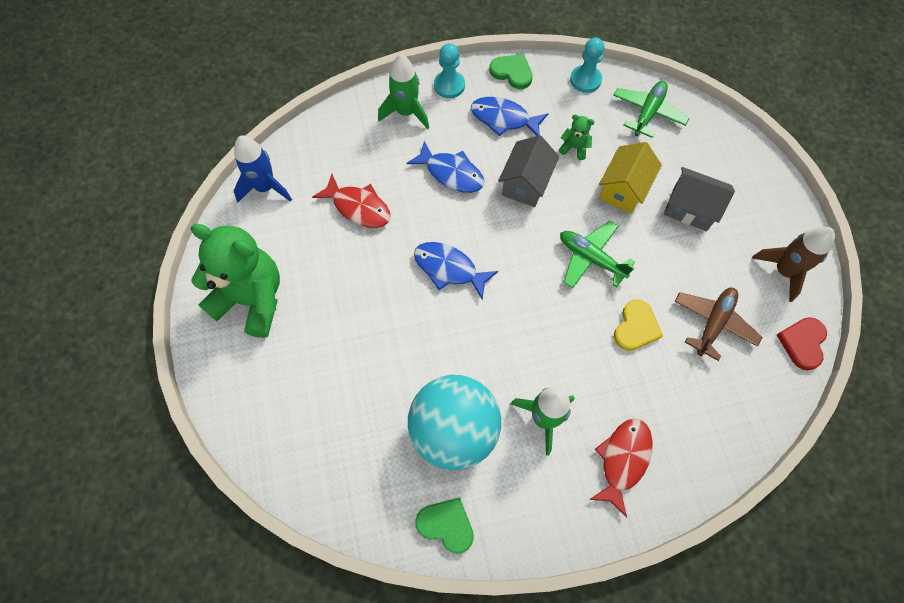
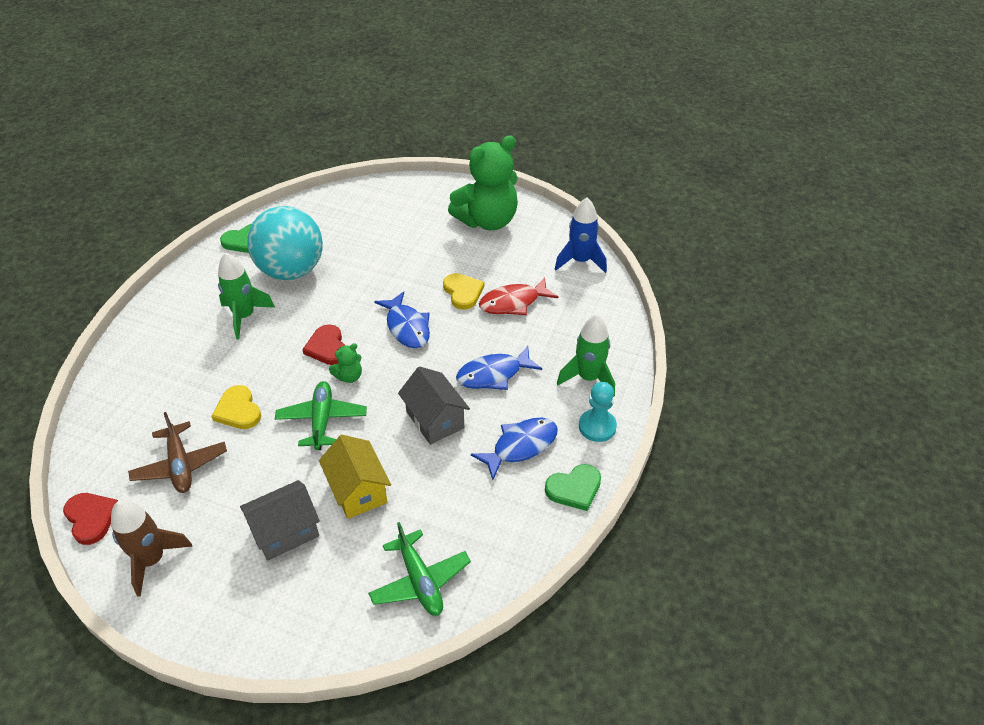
camera: 125 degrees right, 20 degrees down
blue fish [414,242,498,300] -> blue fish turned 90 degrees clockwise [374,291,430,348]
green teddy bear [559,114,594,160] -> green teddy bear moved to [329,343,362,383]
green plane [560,221,635,288] -> green plane turned 75 degrees counterclockwise [275,381,367,450]
turquoise pawn [570,38,604,93] -> none
red fish [589,418,653,518] -> none
none -> red heart [302,324,346,365]
none -> yellow heart [443,273,484,310]

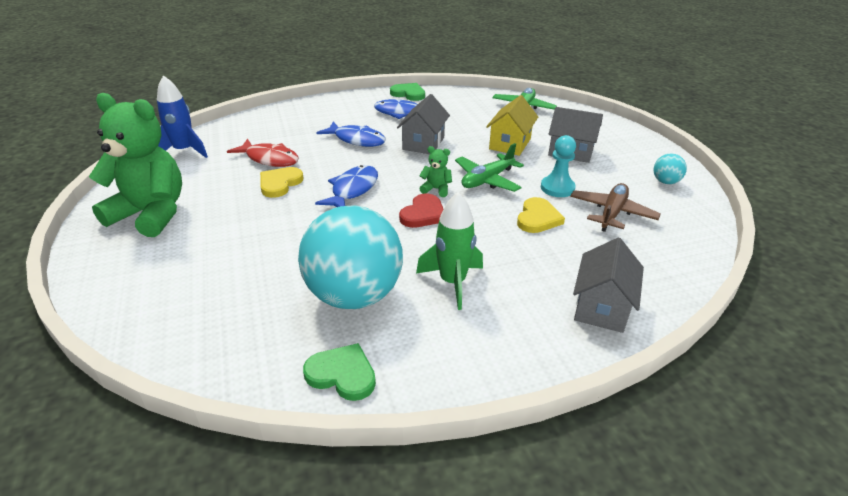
camera: 130 degrees left, 10 degrees down
red heart [63,493,118,545] -> none
brown rocket [111,500,192,597] -> turquoise ball [654,154,687,184]
green rocket [557,314,615,396] -> none
turquoise pawn [579,382,617,442] -> turquoise pawn moved to [541,135,576,197]
none -> grey house [573,238,644,333]

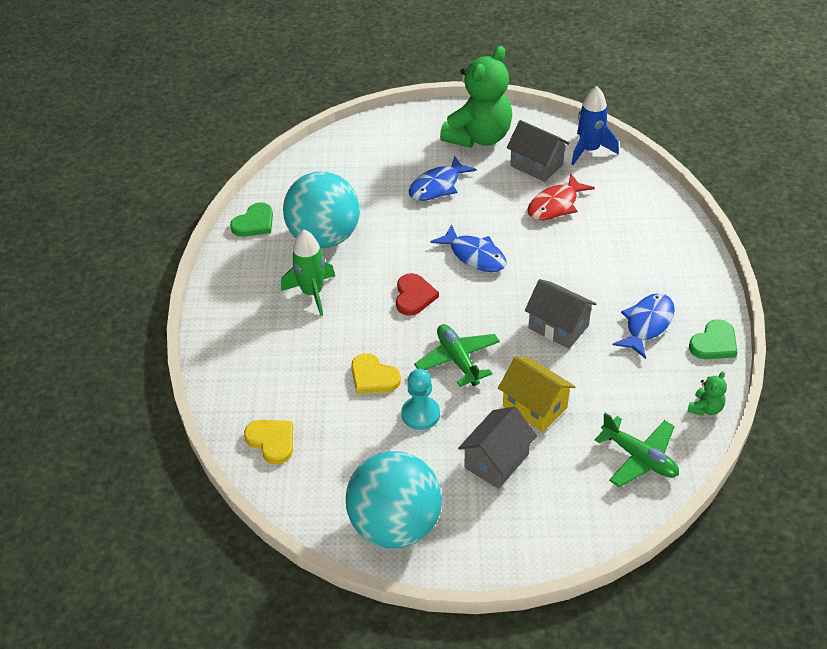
camera: 110 degrees right, 10 degrees up
yellow heart [260,167,303,198] -> yellow heart moved to [244,420,293,464]
blue fish [316,122,386,147] -> blue fish moved to [409,155,477,201]
red heart [399,193,443,228] -> red heart turned 135 degrees counterclockwise [396,273,439,316]
green teddy bear [419,146,452,197] -> green teddy bear moved to [687,371,727,416]
brown plane [570,183,661,232] -> none
grey house [573,238,644,333] -> grey house moved to [507,120,570,182]
turquoise ball [654,154,687,184] -> turquoise ball [346,451,442,548], size x2.46

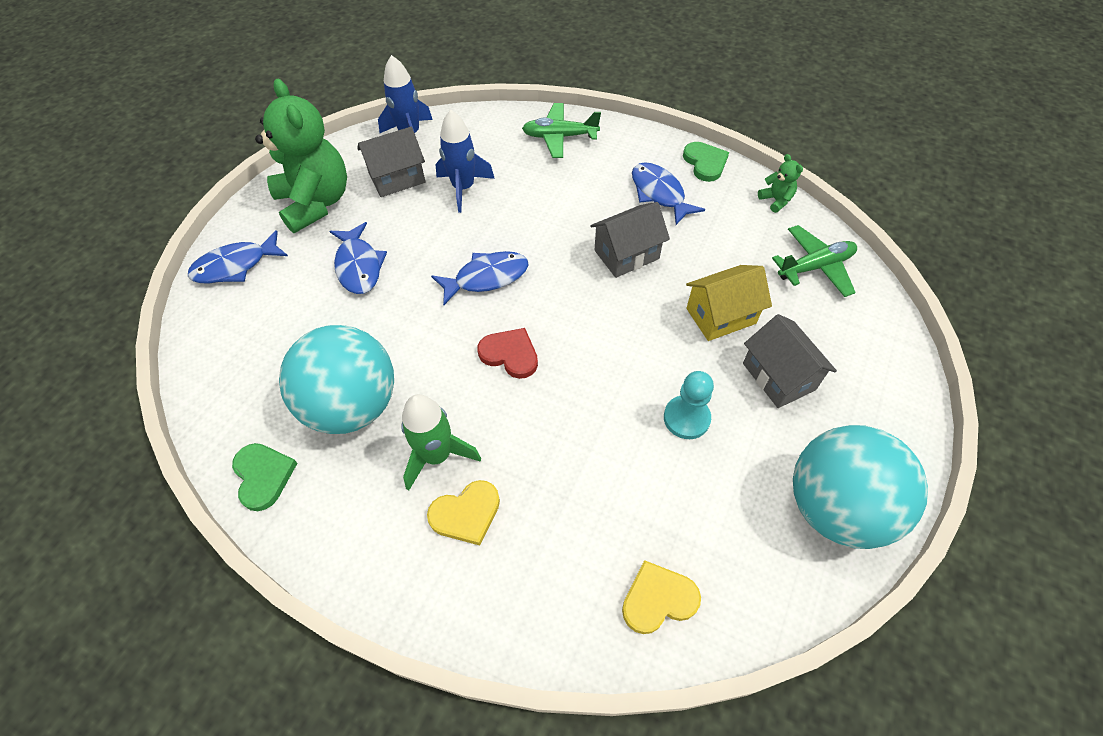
camera: 65 degrees left, 10 degrees up
yellow heart [351,353,401,394] -> yellow heart moved to [427,480,500,546]
green plane [414,324,500,387] -> green plane moved to [522,103,601,158]
red fish [527,173,595,220] -> blue rocket [435,110,495,213]
none -> blue fish [188,230,288,283]

